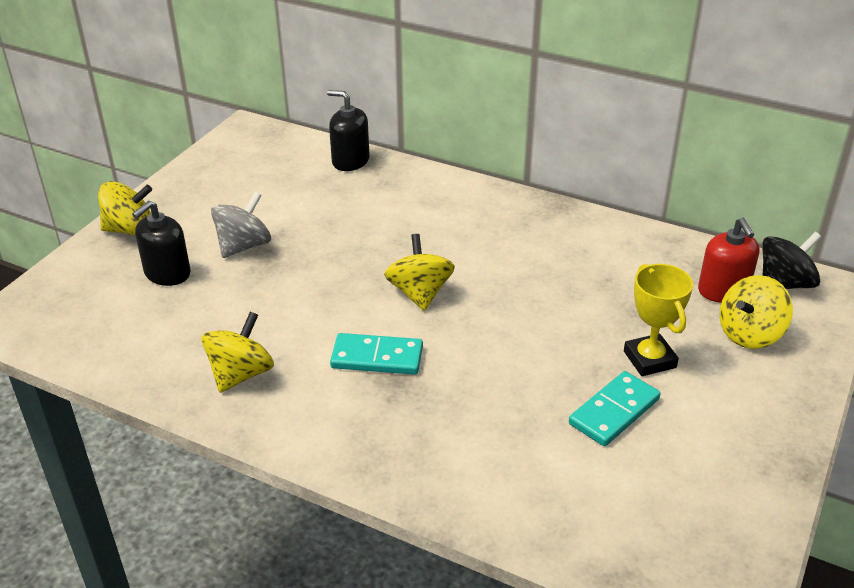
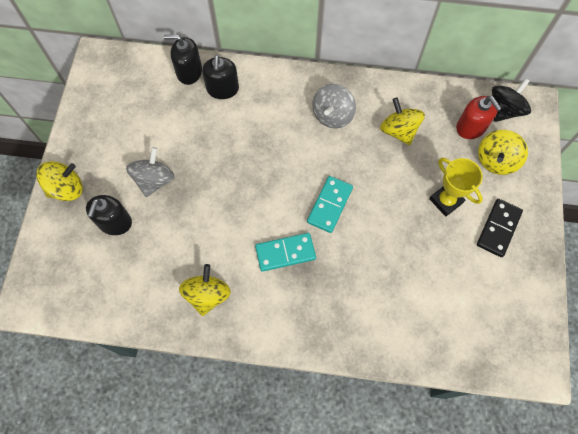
camera: 20 degrees left, 30 degrees up
yellow spinning top [384,234,455,311] -> yellow spinning top moved to [380,97,425,145]
turquoise domino [569,371,660,446] -> turquoise domino moved to [307,176,353,233]
none -> black soap dispenser [202,55,239,99]
none -> grey spinning top [313,84,356,129]
none -> black domino [477,199,523,257]

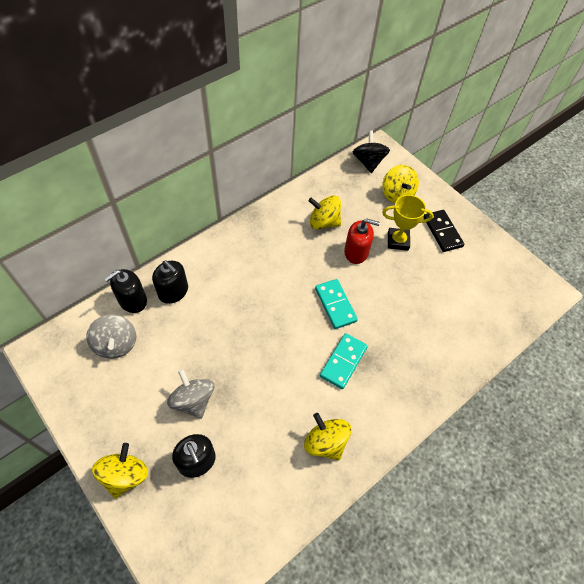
camera: 50 degrees left, 10 degrees down
grey spinning top [313,84,356,129] -> grey spinning top moved to [86,315,137,358]
red soap dispenser [456,96,502,139] -> red soap dispenser moved to [344,219,380,264]

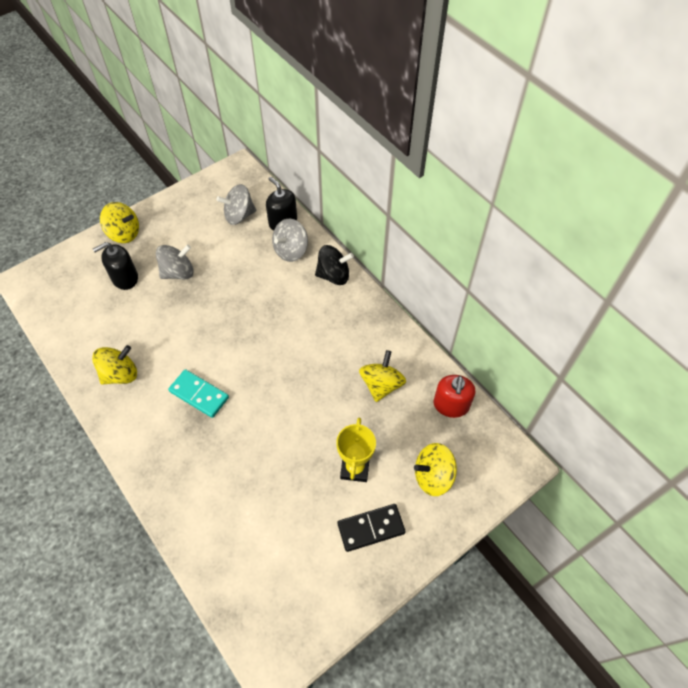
camera: 95 degrees right, 0 degrees up
black soap dispenser [152,261,188,304] -> grey spinning top [272,219,308,262]
turquoise domino [315,279,358,329] -> none
red soap dispenser [344,219,380,264] -> red soap dispenser moved to [434,375,475,418]
black spinning top [353,131,390,173] -> black spinning top moved to [315,245,354,285]

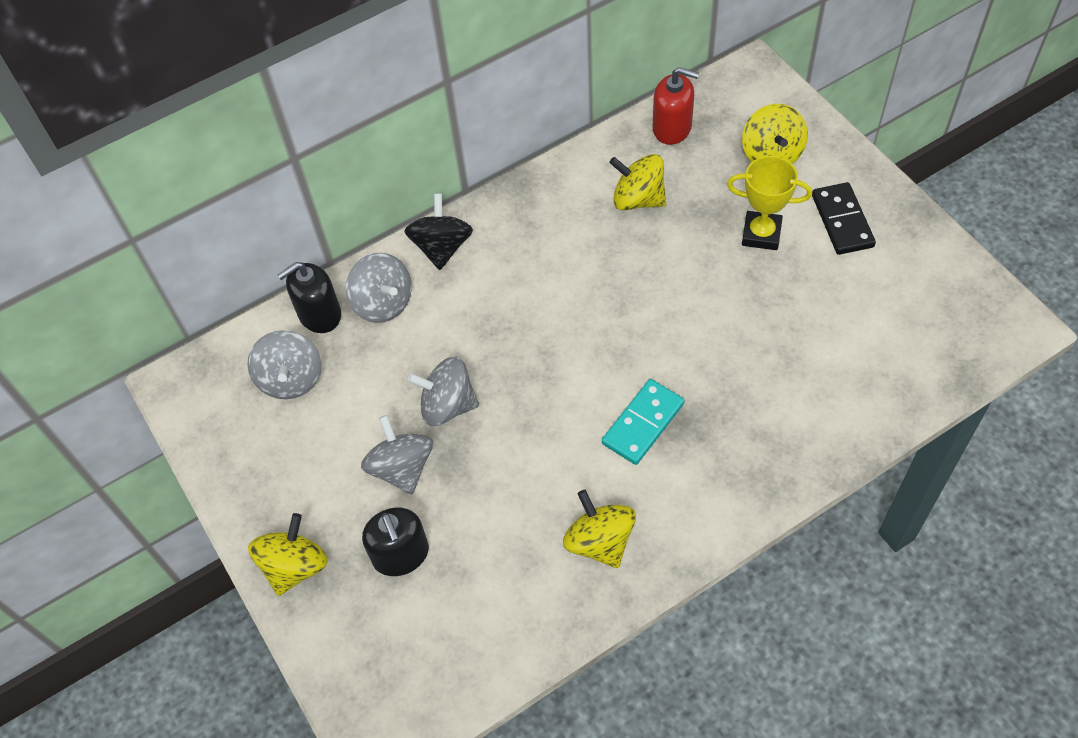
camera: 80 degrees left, 0 degrees up
none -> grey spinning top [408,357,479,426]

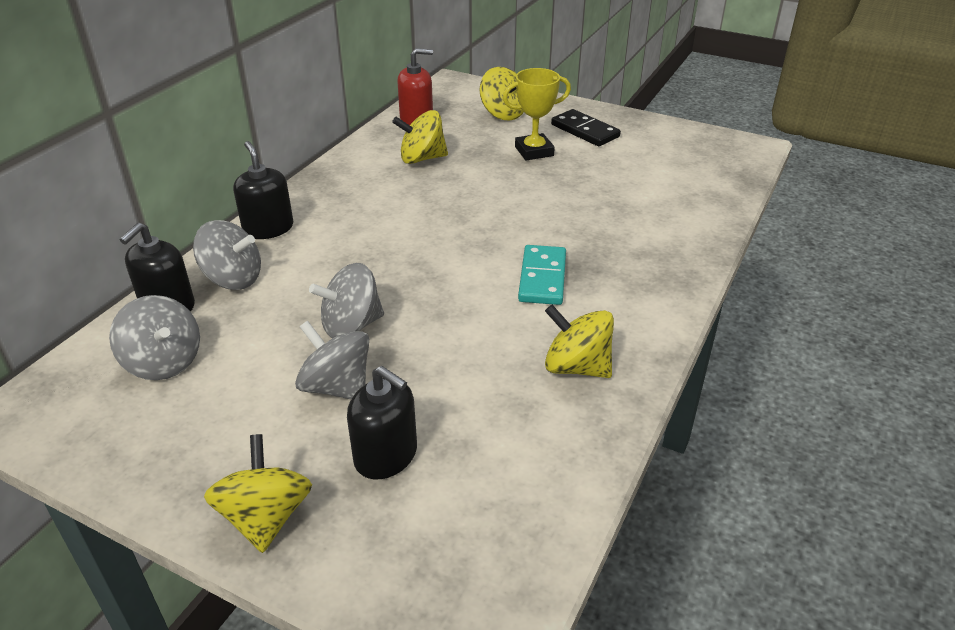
camera: 35 degrees left, 20 degrees down
black spinning top [404,194,473,270] -> black soap dispenser [233,141,293,239]

